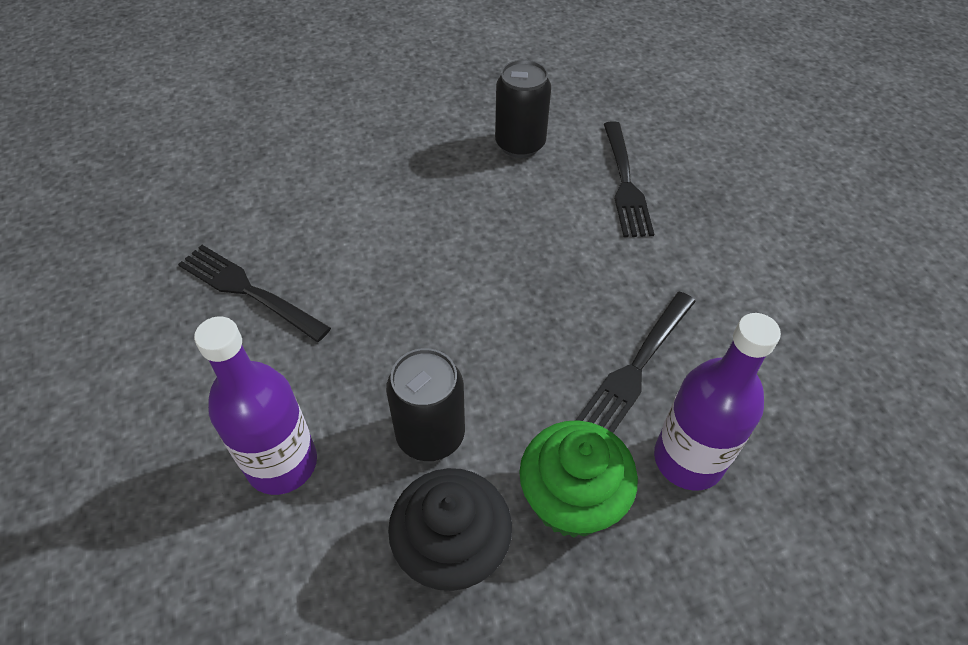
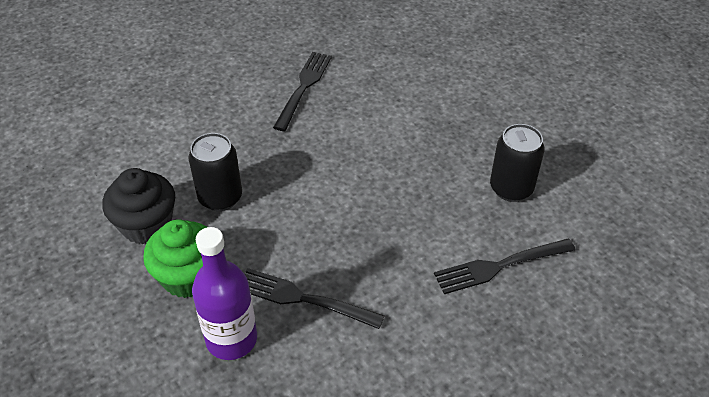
camera: 75 degrees right, 5 degrees down
purple bottle [194,316,317,495] -> none

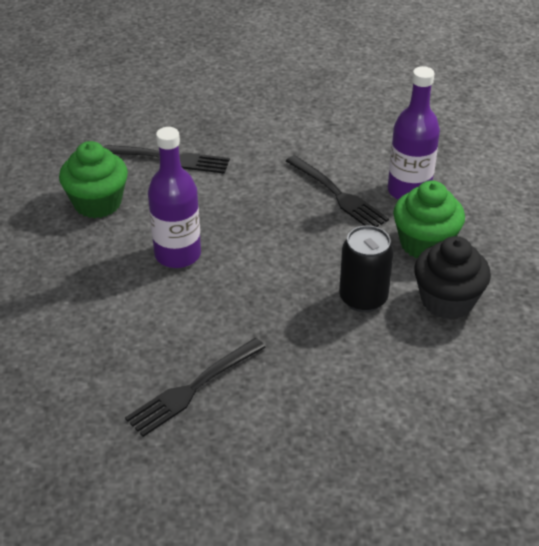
camera: 150 degrees left, 5 degrees down
black can [490,124,545,202] -> green cupcake [59,141,128,218]
none -> purple bottle [148,127,201,268]

